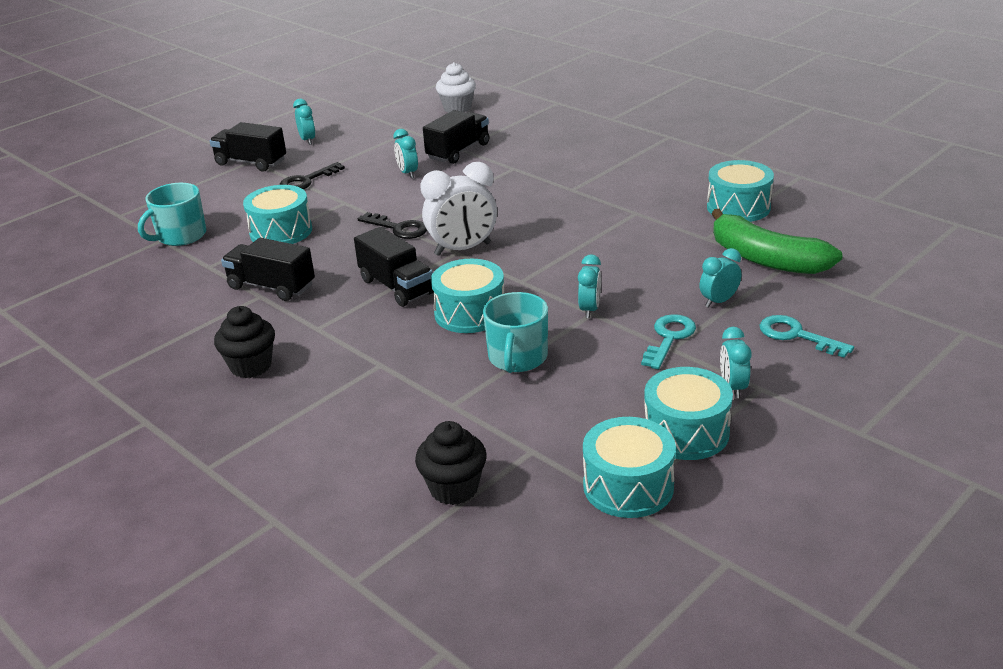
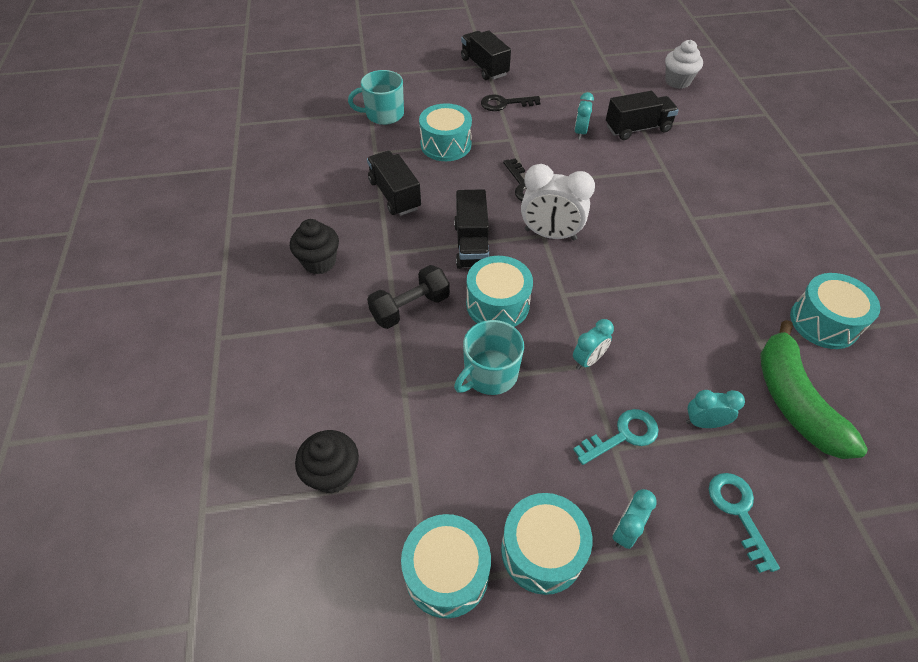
camera: 35 degrees right, 20 degrees up
turquoise clock [293,98,316,145] -> none
none -> black dumbbell [367,265,450,329]

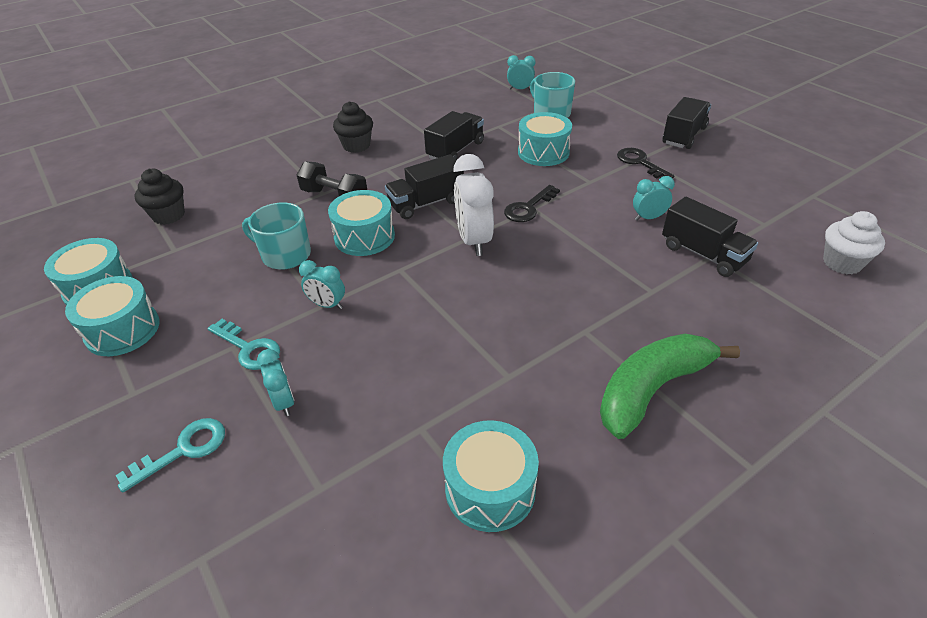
camera: 65 degrees right, 10 degrees down
turquoise clock [612,489,657,549] -> turquoise clock moved to [507,55,535,90]
green banana [760,320,868,459] -> green banana moved to [600,334,740,439]

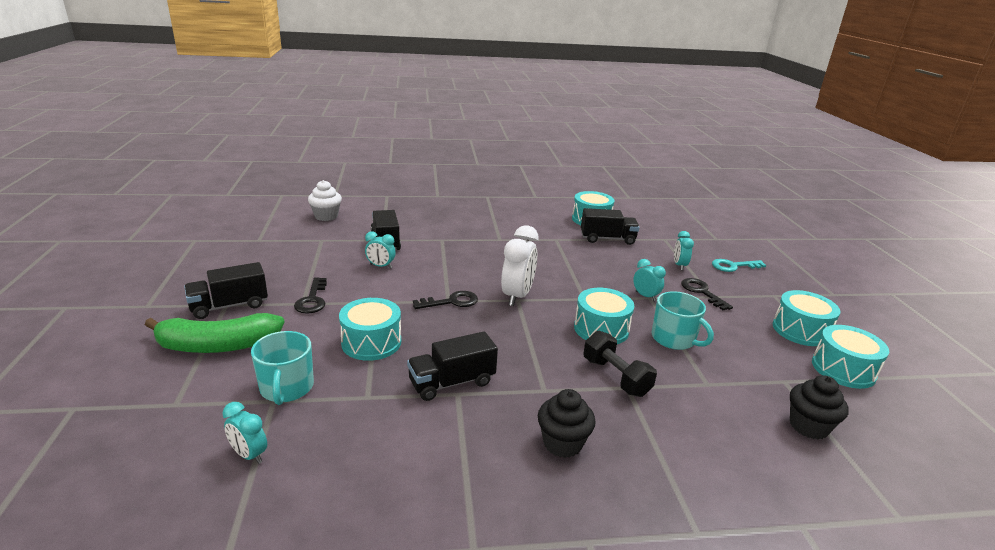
camera: 155 degrees left, 15 degrees down
turquoise key [208,319,280,370] -> black key [681,278,733,310]
black truck [385,154,464,219] -> black truck moved to [581,208,640,245]
green banana [600,334,740,439] -> green banana moved to [145,313,284,353]

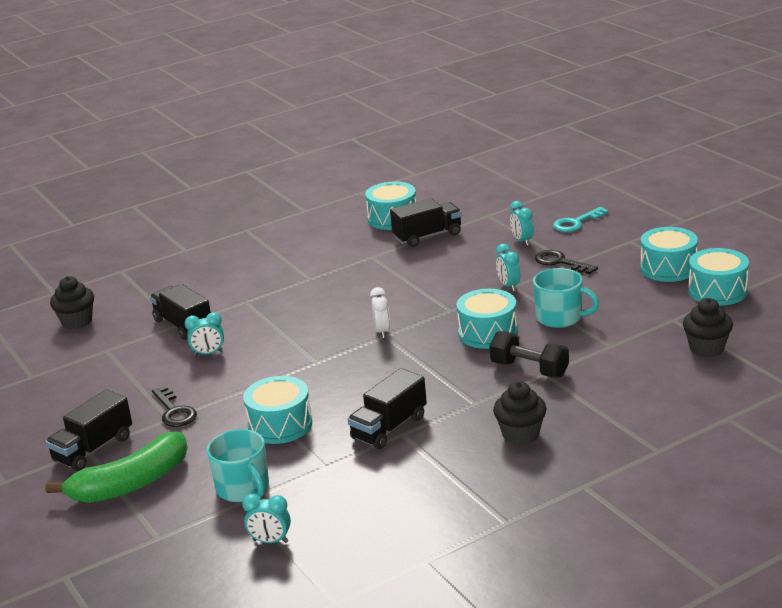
camera: 20 degrees left, 0 degrees up
white cupcake [308,180,342,221] -> black cupcake [50,276,94,330]
black key [413,291,478,309] -> none
white clock [501,225,538,306] -> white clock [370,287,390,338], size x0.56
turquoise clock [633,259,666,301] -> turquoise clock turned 135 degrees counterclockwise [496,244,520,292]

